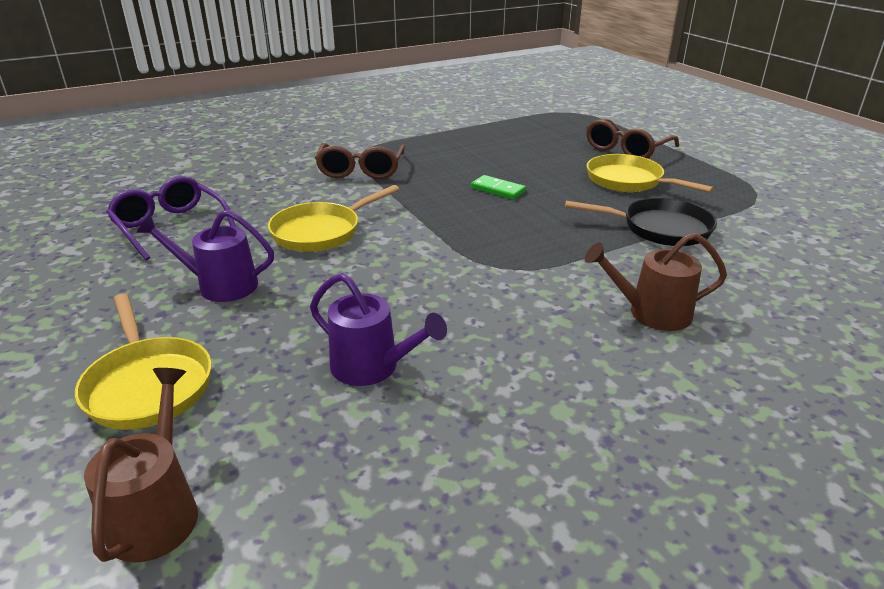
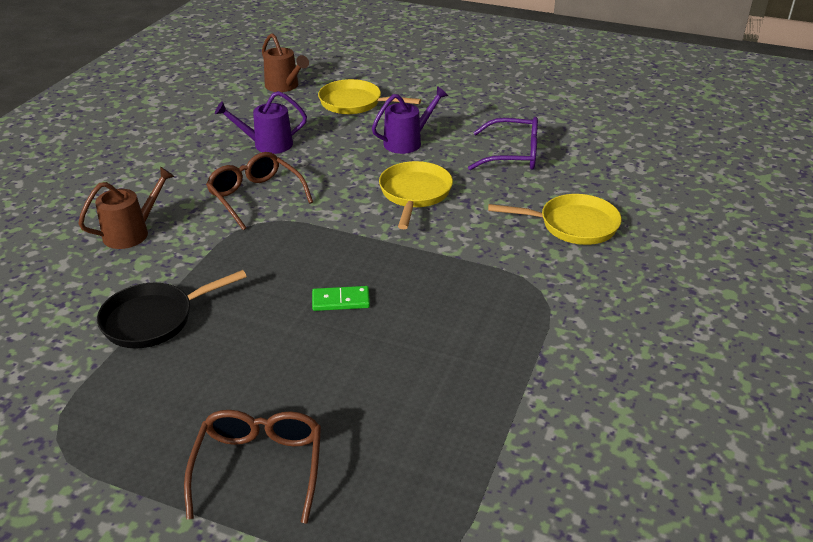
camera: 140 degrees right, 5 degrees up
brown glasses [315,143,405,179] -> brown glasses moved to [206,152,313,230]
yellow pan [587,154,714,193] -> yellow pan moved to [488,194,622,245]

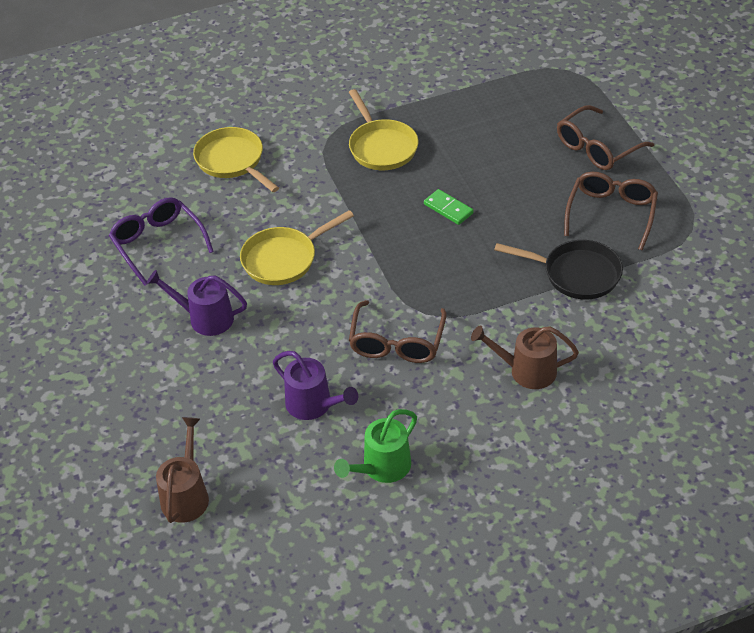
camera: 130 degrees left, 10 degrees up
yellow pan [318,79,421,115] -> yellow pan moved to [349,89,418,170]
none -> green watering can [334,409,417,483]
none -> brown glasses [564,172,658,251]

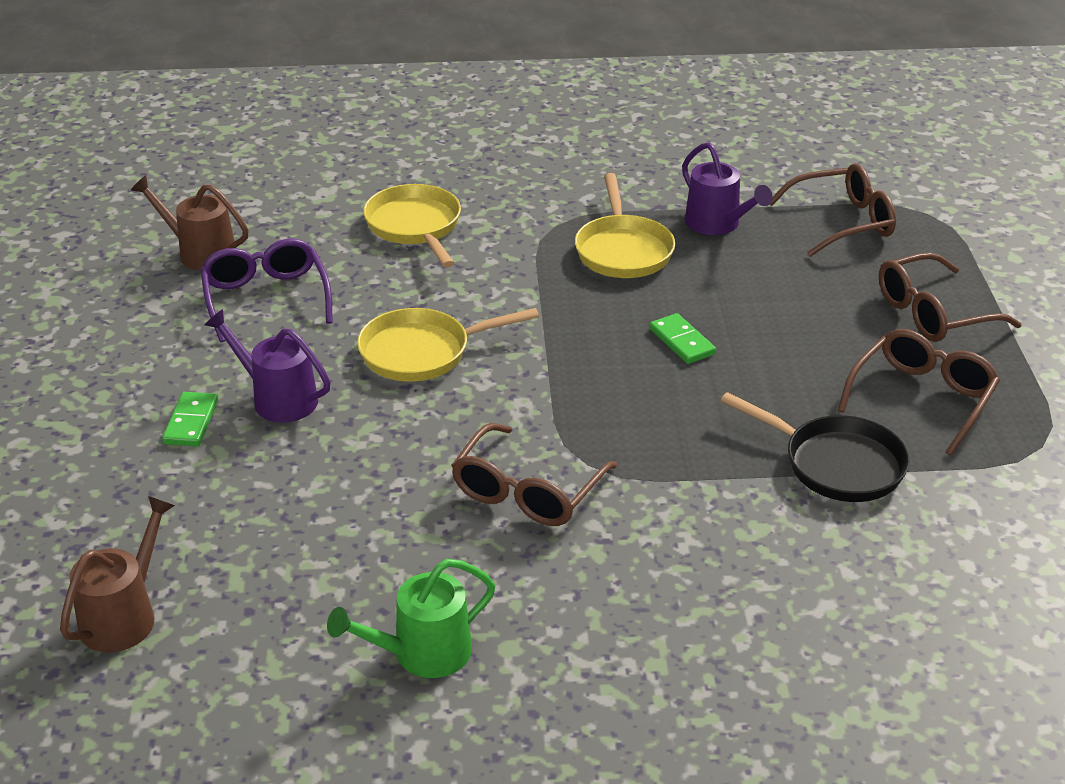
camera: 15 degrees right, 10 degrees down
purple watering can [273,351,358,420] -> purple watering can moved to [682,142,773,235]
brown watering can [471,325,579,389] -> brown watering can moved to [131,175,249,270]
none -> green domino [162,392,218,446]
none -> brown glasses [770,163,896,257]

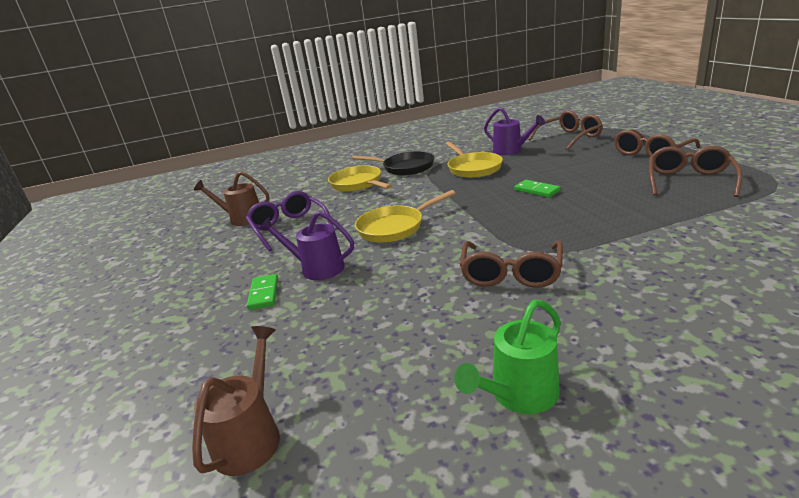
camera: 10 degrees left, 10 degrees down
black pan [720,392,910,502] -> black pan moved to [352,151,434,176]

